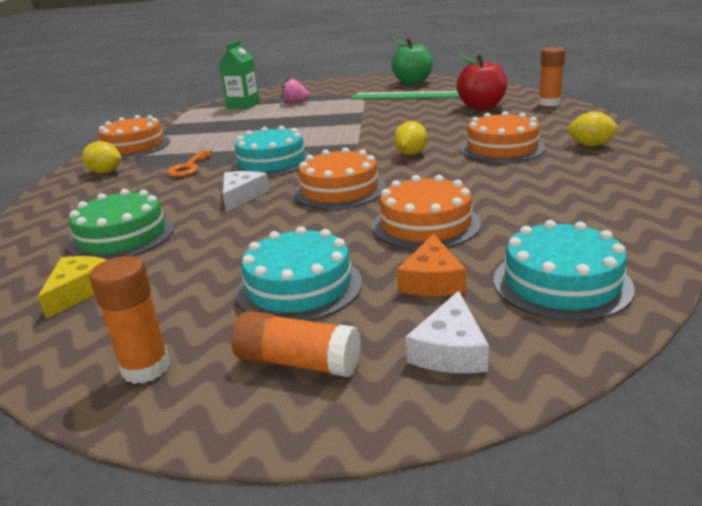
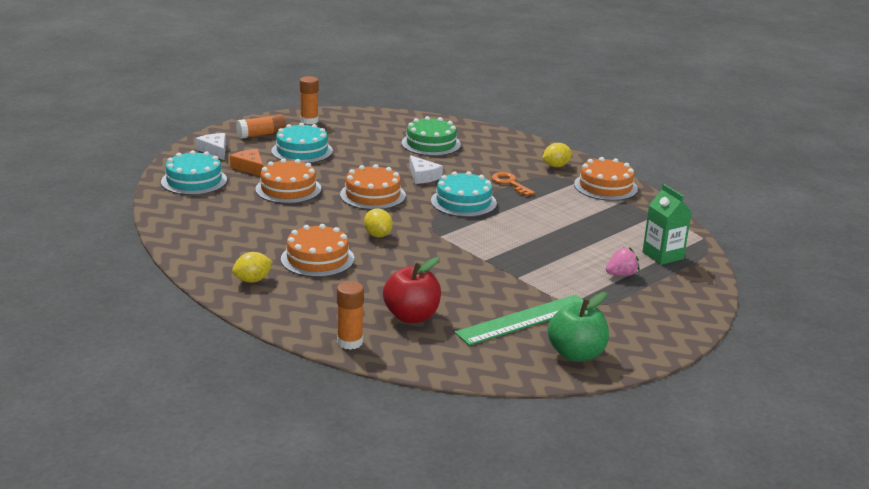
camera: 130 degrees right, 0 degrees up
yellow cheese [38,256,107,319] -> none

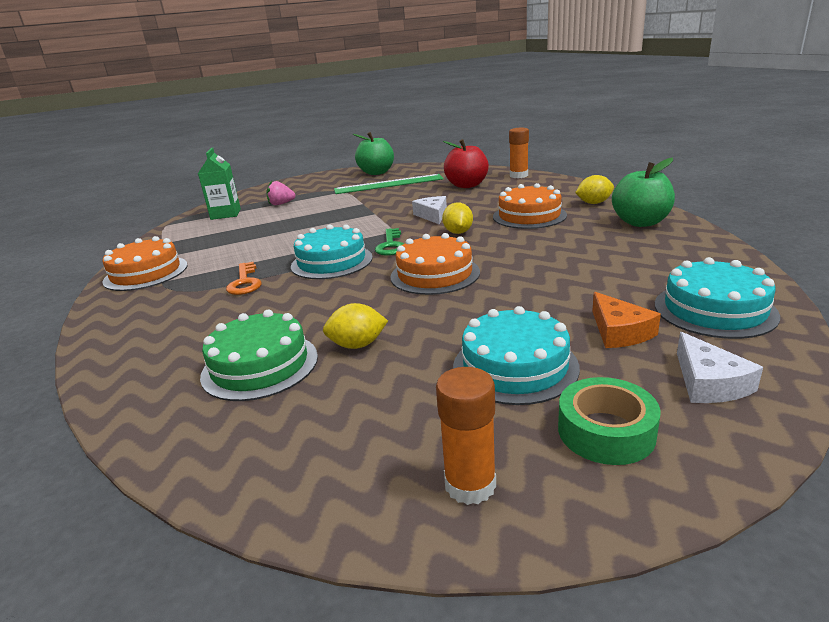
camera: 155 degrees left, 0 degrees up
orange glue stick [236,114,286,139] -> green tape [558,377,661,465]
orange cake [255,158,321,204] -> none
white cheese [409,155,443,184] -> white cheese moved to [412,196,447,225]
yellow lemon [542,143,572,167] -> yellow lemon moved to [323,303,388,349]
none -> green key [375,228,404,256]
none -> green apple [612,158,675,227]

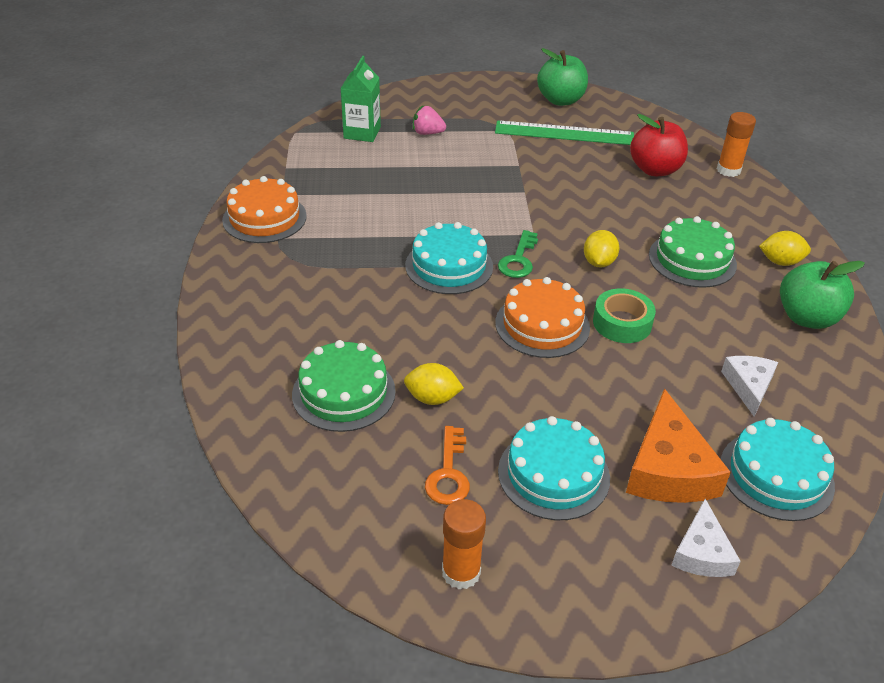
camera: 15 degrees right, 15 degrees up
orange key [226,262,262,295] -> orange key moved to [425,426,470,505]
white cheese [412,196,447,225] -> white cheese moved to [721,356,778,417]
orange cake [493,183,567,229] -> green cake [649,216,737,288]
green tape [558,377,661,465] -> green tape moved to [593,288,656,343]
orange cheese [592,292,661,348] -> orange cheese [626,388,731,503], size x1.66

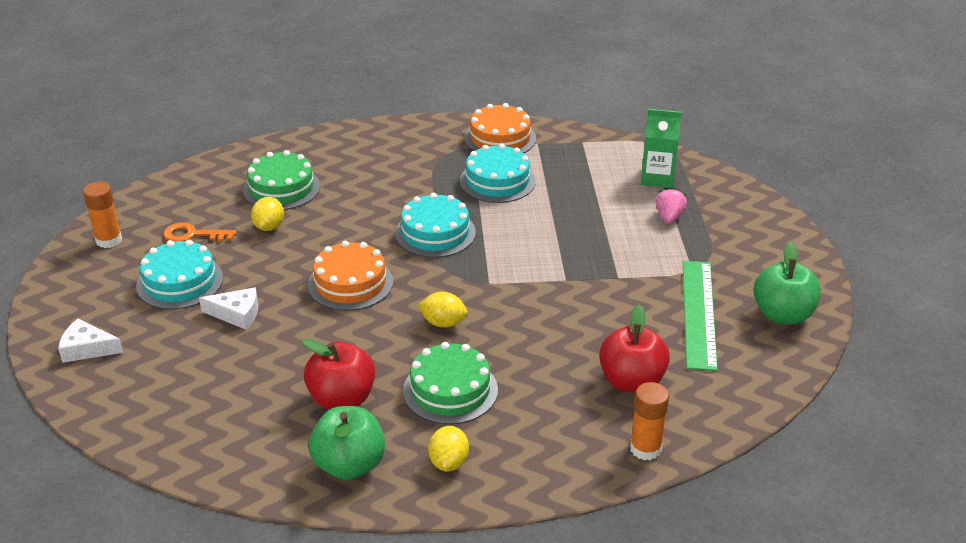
camera: 90 degrees right, 5 degrees down
green key [498,230,538,278] -> none
green tape [593,288,656,343] -> none
orange cheese [626,388,731,503] -> none
turquoise cake [720,418,835,521] -> turquoise cake moved to [460,144,536,203]
white cheese [721,356,778,417] -> white cheese moved to [199,287,258,330]
none -> red apple [302,339,375,410]

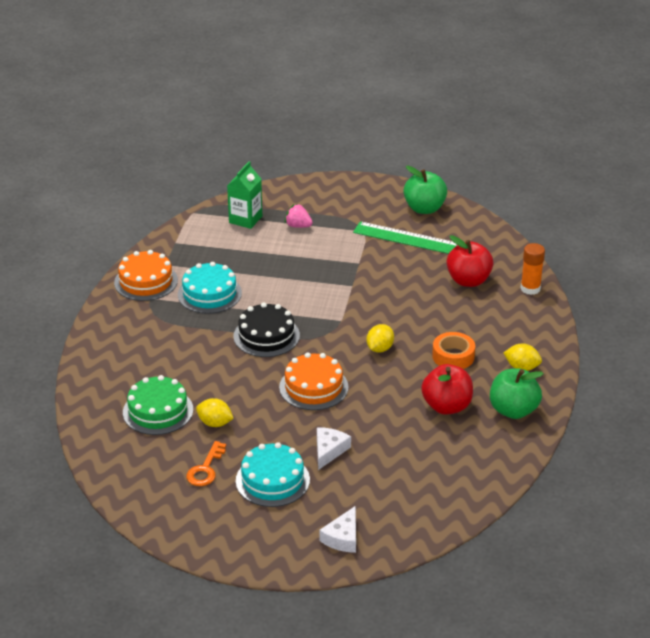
camera: 75 degrees left, 0 degrees up
orange glue stick [83,182,122,248] -> none
turquoise cake [395,193,476,258] -> black cake [233,302,300,357]
green cake [403,342,498,424] -> orange tape [432,332,475,369]

